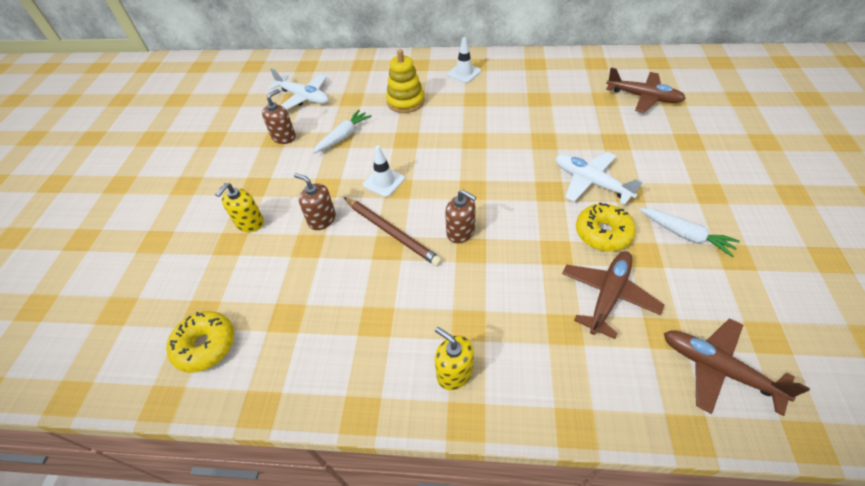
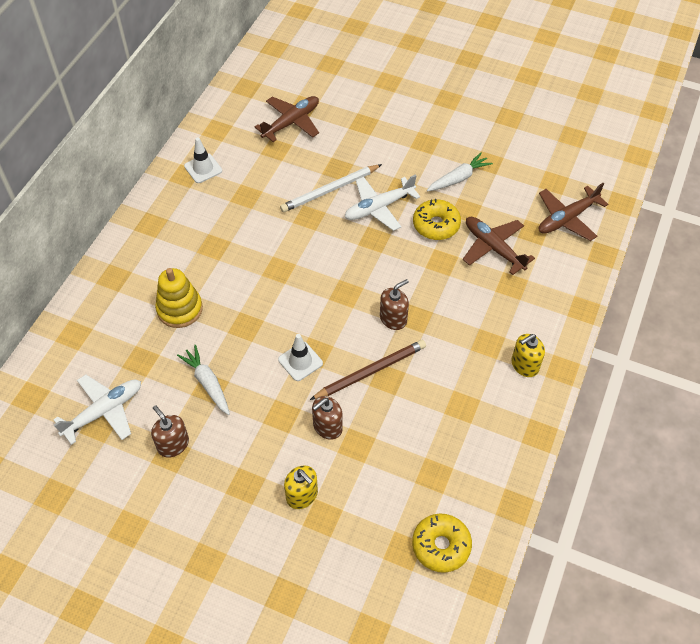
camera: 75 degrees left, 5 degrees up
white traffic cone [447,37,481,83] -> white traffic cone moved to [184,137,222,183]
none -> white pencil [280,164,382,212]

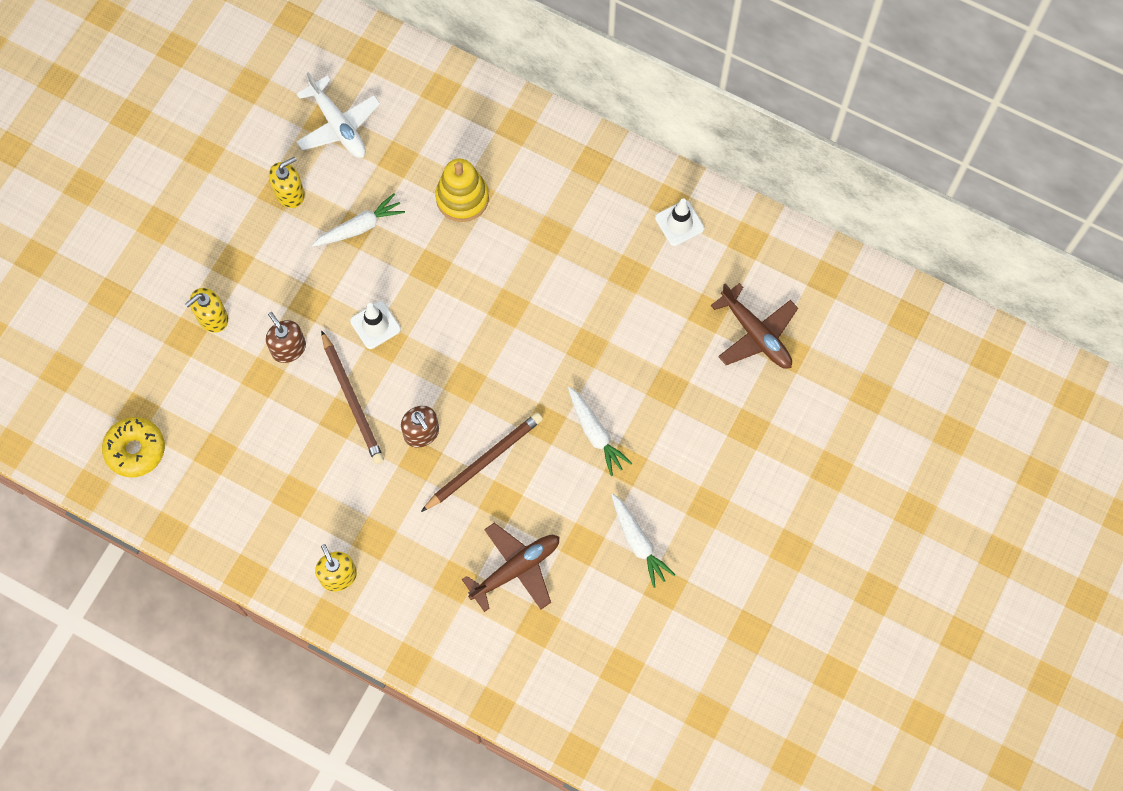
camera: 95 degrees right, 15 degrees up
brown soap dispenser [151,405,189,458] -> yellow soap dispenser [269,157,305,208]
white pencil [280,164,382,212] -> none
white plane [345,174,420,231] -> white carrot [568,386,632,476]
yellow donut [413,199,461,240] -> none
brown plane [539,183,608,241] -> none
none -> brown pencil [421,412,543,512]

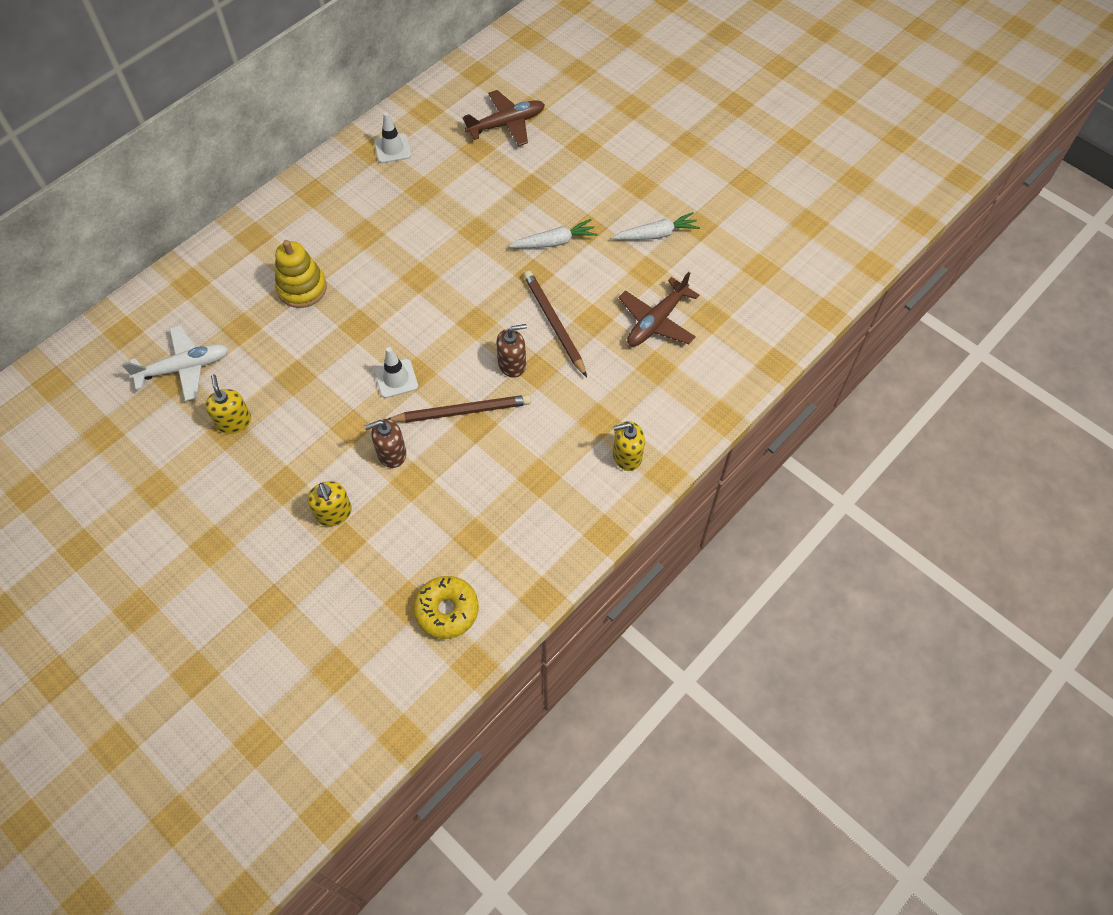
camera: 75 degrees left, 10 degrees down
white carrot [312,193,405,247] -> none
brown plane [462,523,559,612] -> brown plane turned 120 degrees counterclockwise [619,272,699,346]

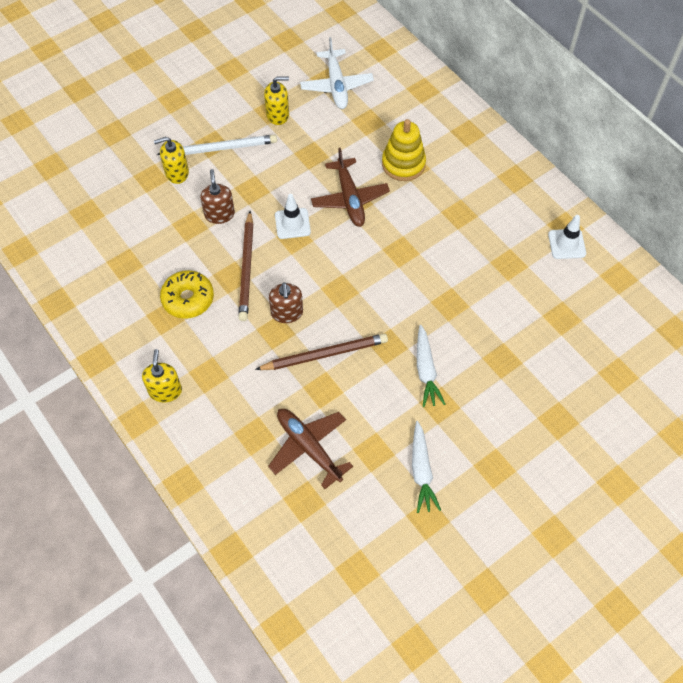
camera: 100 degrees right, 0 degrees up
yellow donut [413,576,479,639] -> yellow donut moved to [160,270,214,319]
brown plane [462,90,545,146] -> brown plane moved to [311,148,390,227]
none -> white pencil [157,135,277,155]

